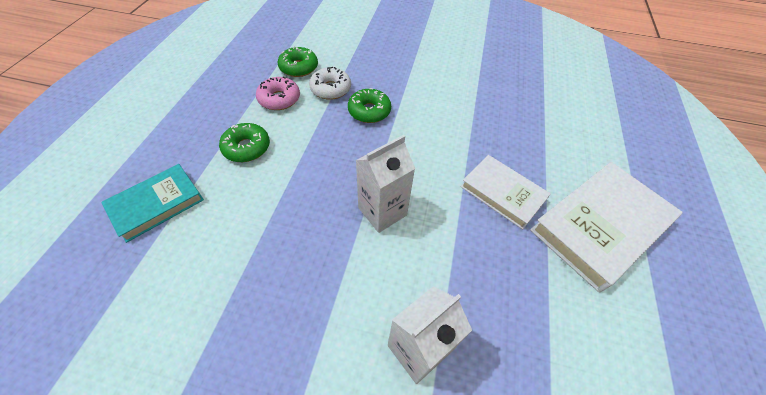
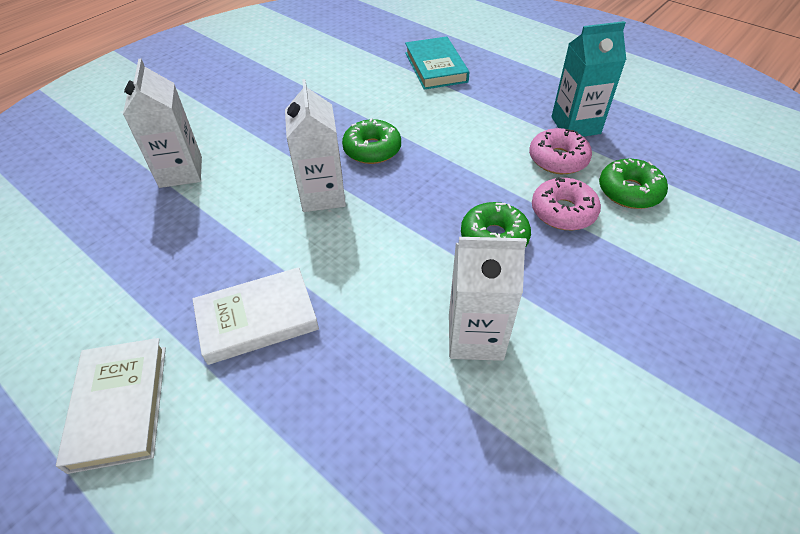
camera: 120 degrees right, 5 degrees down
green donut [219,123,270,162] -> green donut moved to [342,118,401,164]
white donut [309,67,351,100] -> pink donut [532,177,601,230]
white book [530,162,682,292] -> white book [56,338,166,474], size x0.62
none -> white carton [449,237,527,361]
none -> turquoise carton [551,21,626,137]

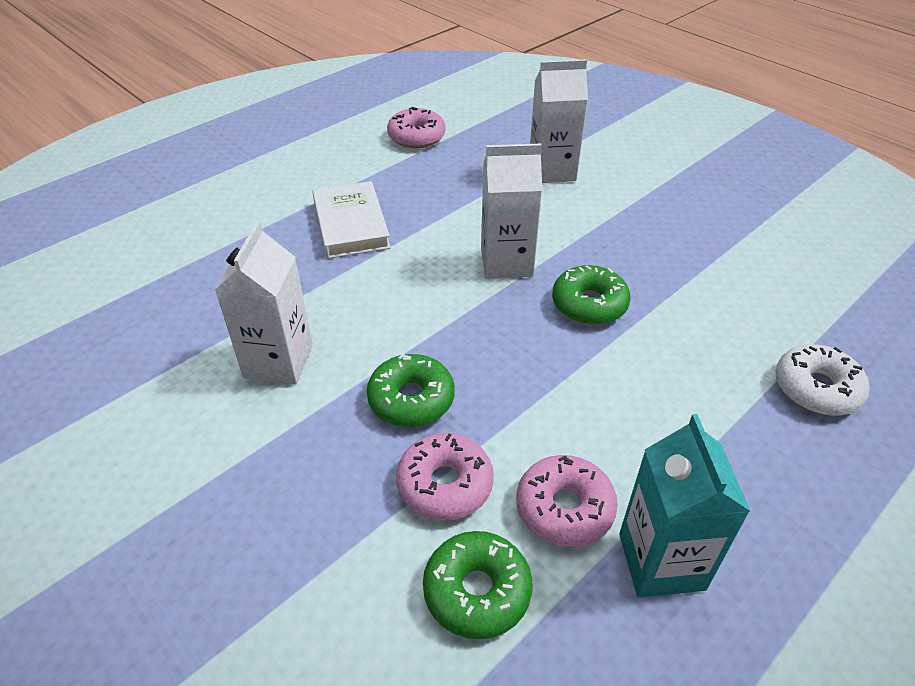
camera: 95 degrees right, 5 degrees down
white book [56,338,166,474] -> none
turquoise book [405,36,470,90] -> white donut [776,345,870,416]
none -> pink donut [387,107,446,148]

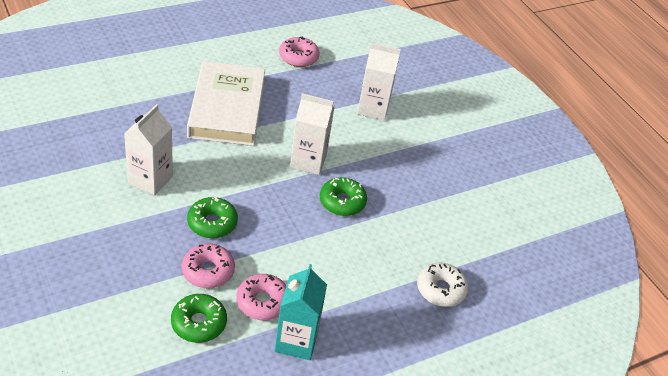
camera: 10 degrees right, 0 degrees up
white book [312,181,391,259] -> white book [187,61,265,146], size x1.62

